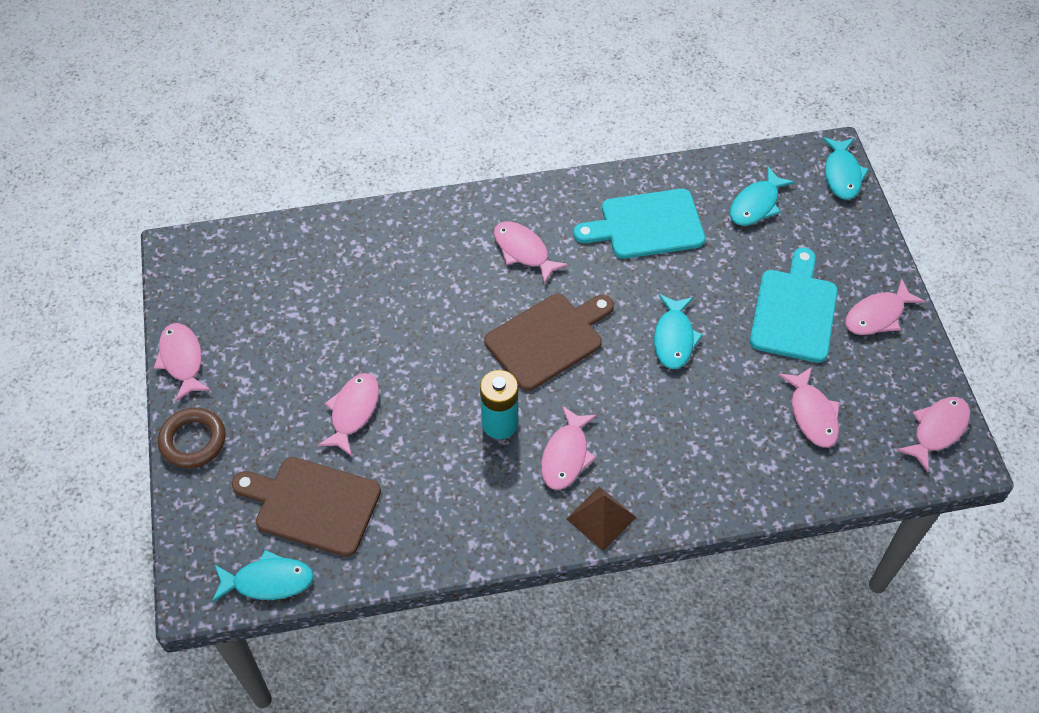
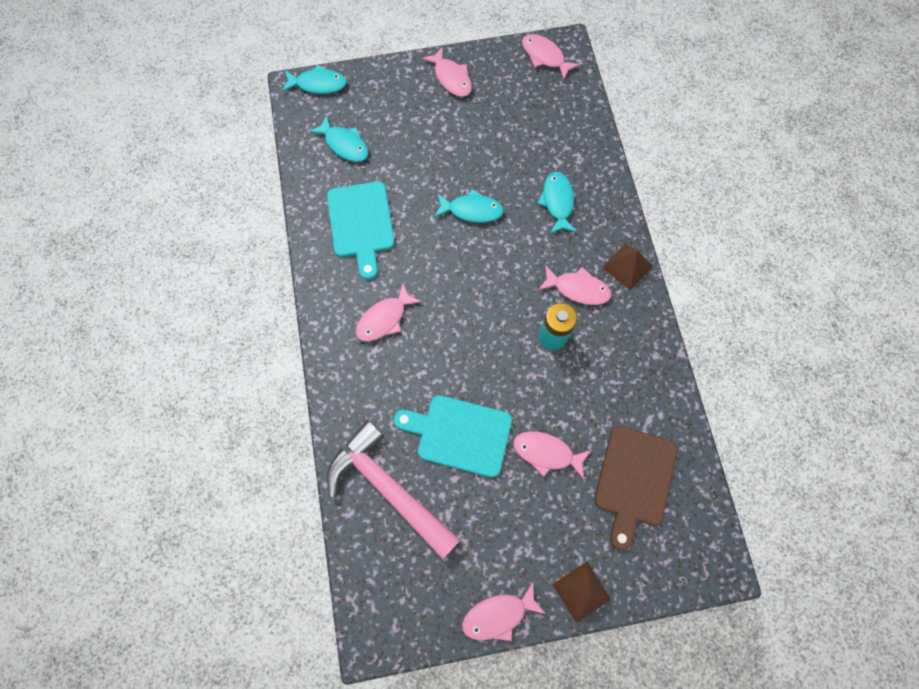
camera: 90 degrees left, 15 degrees up
brown ring [158,408,226,468] -> brown pyramid [552,562,611,623]
turquoise fish [212,550,314,602] -> turquoise fish moved to [537,172,577,234]
brown cutting board [484,294,614,391] -> none
turquoise cutting board [750,248,838,363] -> turquoise cutting board moved to [394,395,512,477]
pink fish [778,367,840,448] -> none
none -> pink hammer [327,420,460,559]

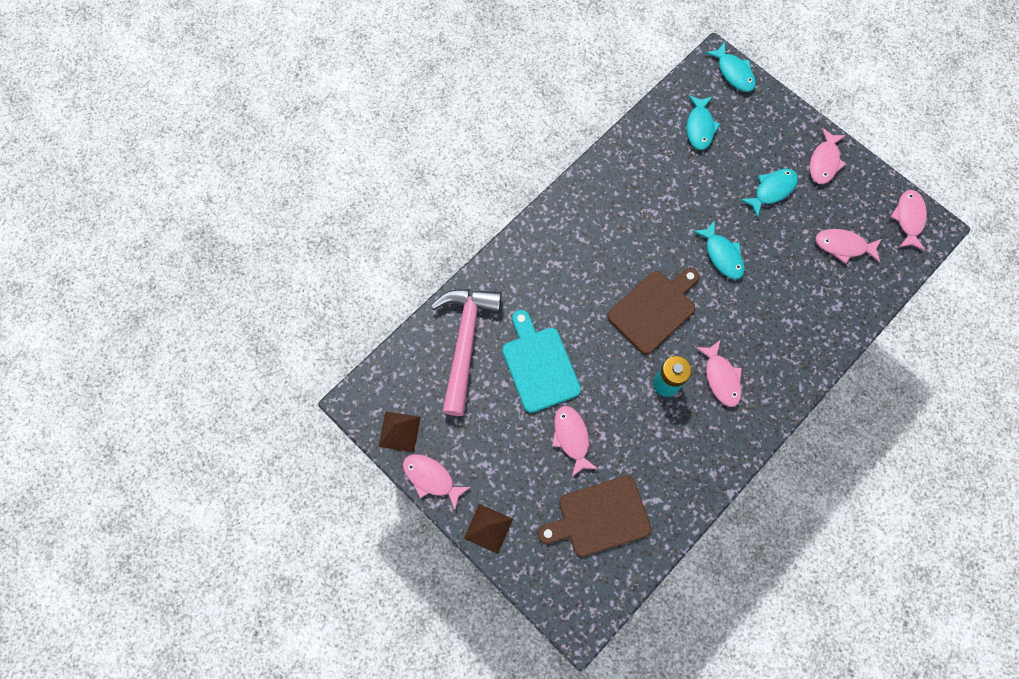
camera: 55 degrees right, 0 degrees up
turquoise cutting board [327,181,395,280] -> none
pink fish [356,283,422,342] -> pink fish moved to [815,229,882,264]
turquoise fish [537,172,577,234] -> turquoise fish moved to [740,169,798,218]
brown pyramid [602,244,653,290] -> brown pyramid moved to [378,412,421,452]
none -> brown cutting board [607,268,699,355]

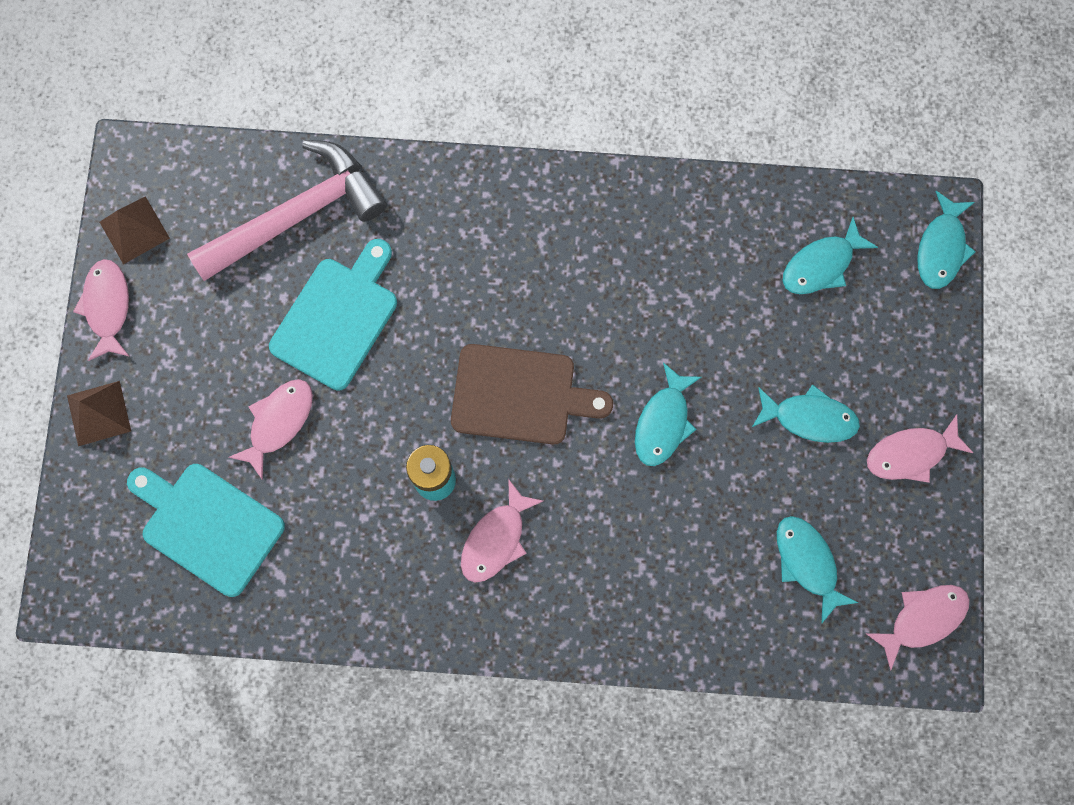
camera: 50 degrees right, 5 degrees up
brown cutting board [538,475,651,557] -> turquoise cutting board [127,464,285,597]
pink fish [815,229,882,264] -> turquoise fish [777,516,858,623]

